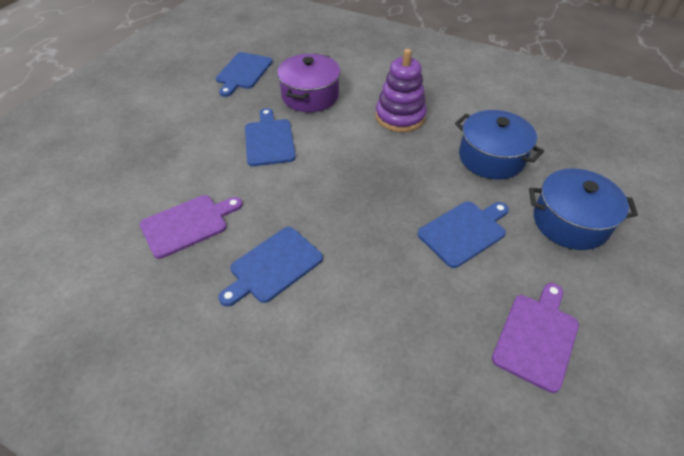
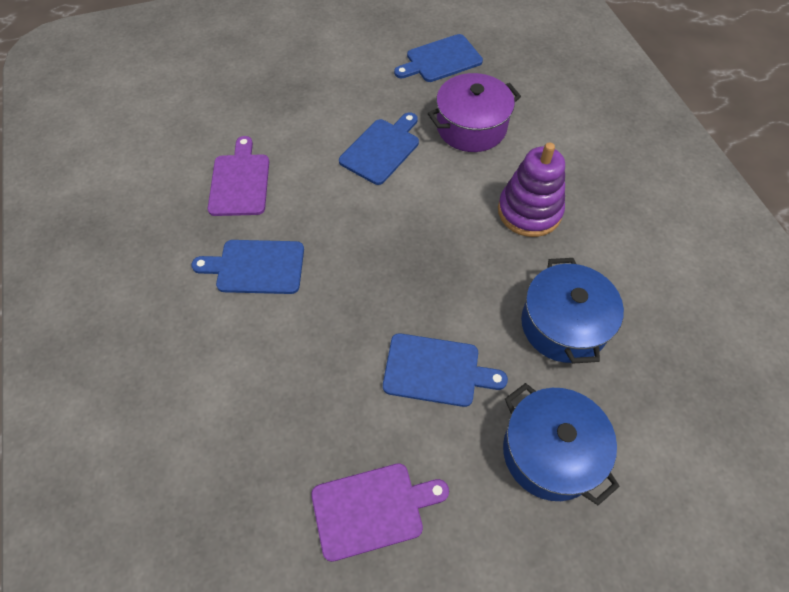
camera: 45 degrees right, 10 degrees up
purple cutting board [140,195,243,259] -> purple cutting board turned 105 degrees counterclockwise [208,136,269,216]

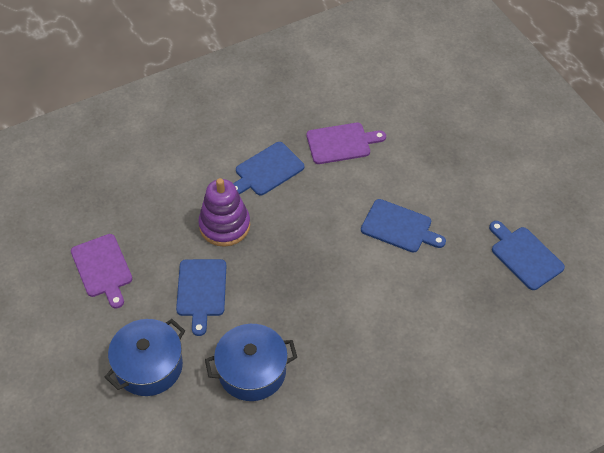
camera: 80 degrees right, 5 degrees down
blue cutting board [191,240,304,294] -> blue cutting board turned 120 degrees counterclockwise [233,142,304,196]
purple pot [428,73,521,152] -> none
purple stacking toy [498,142,565,237] -> purple stacking toy moved to [198,178,250,247]

